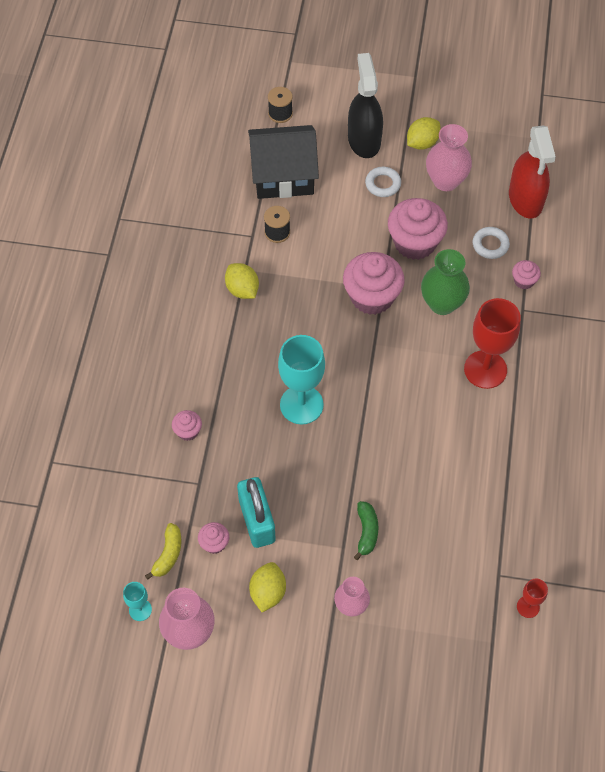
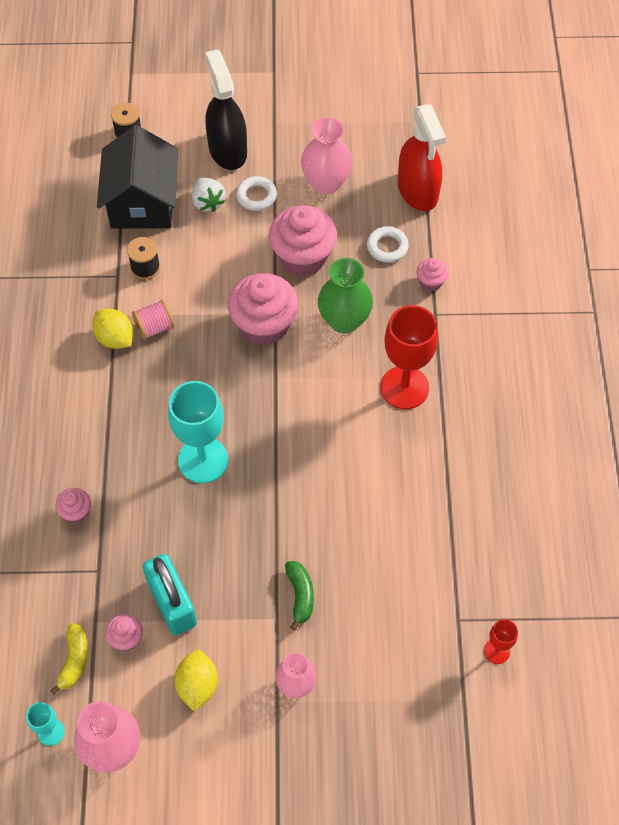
camera: 10 degrees left, 0 degrees up
black house [248,125,319,199] -> black house turned 75 degrees counterclockwise [97,125,178,229]
yellow lemon [407,117,441,150] -> none
none -> pink spool [132,300,175,340]
none -> white strawberry [192,178,225,212]

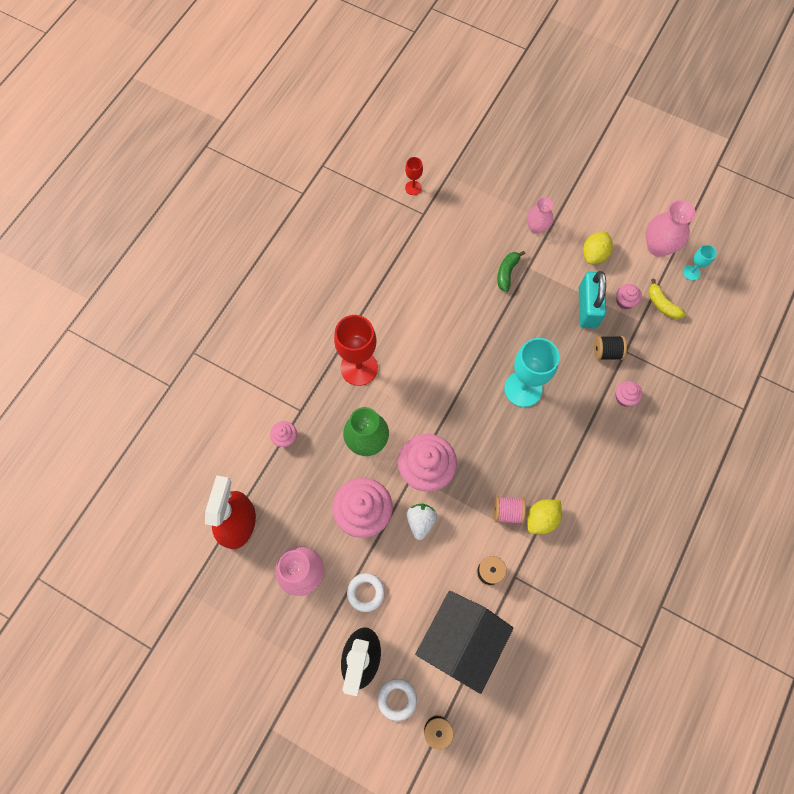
camera: 150 degrees left, 10 degrees up
yellow banana [50,623,88,695] -> yellow banana turned 75 degrees counterclockwise [648,279,686,319]
yellow lemon [92,309,133,349] -> yellow lemon turned 60 degrees clockwise [527,499,562,534]
white strawberry [192,178,225,212] -> white strawberry moved to [407,504,437,540]
white ring [367,226,409,263] -> white ring moved to [378,679,417,721]
none -> black spool [594,336,627,360]

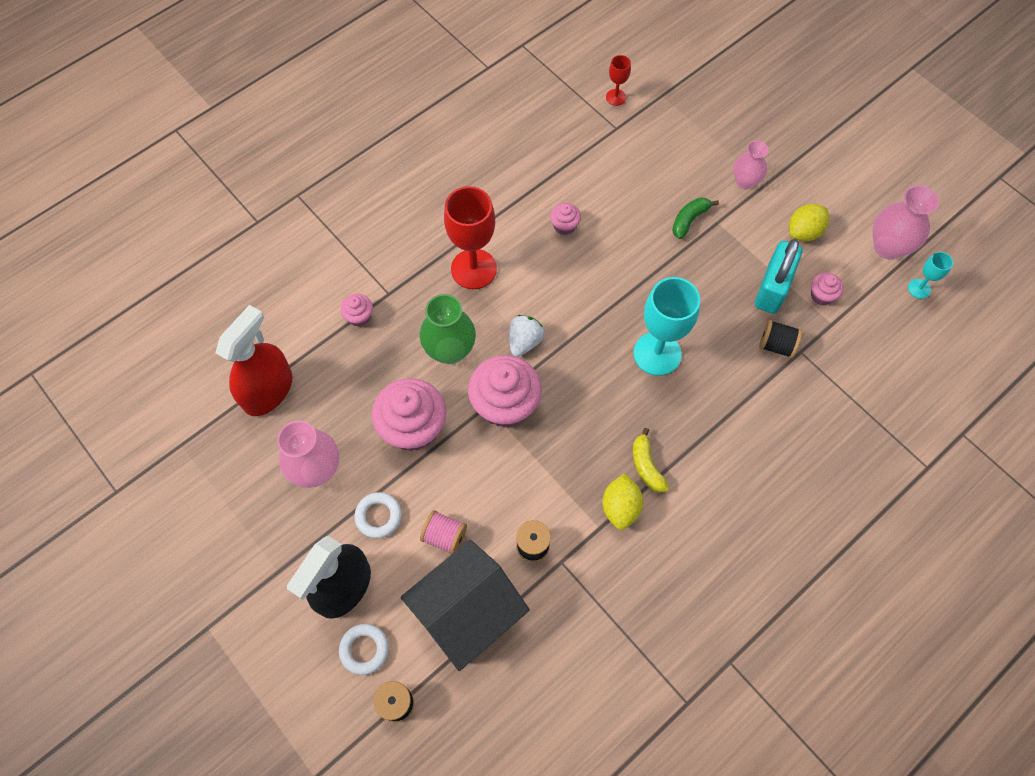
camera: 20 degrees right, 5 degrees down
white strawberry [407,504,437,540] -> white strawberry moved to [509,315,544,357]
pink spool [494,496,526,524] -> pink spool moved to [420,510,467,555]
yellow lemon [527,499,562,534] -> yellow lemon turned 60 degrees counterclockwise [602,473,643,530]
pink cupcake [616,381,642,406] -> pink cupcake moved to [550,203,581,235]
yellow banana [648,279,686,319] -> yellow banana moved to [633,428,669,493]

